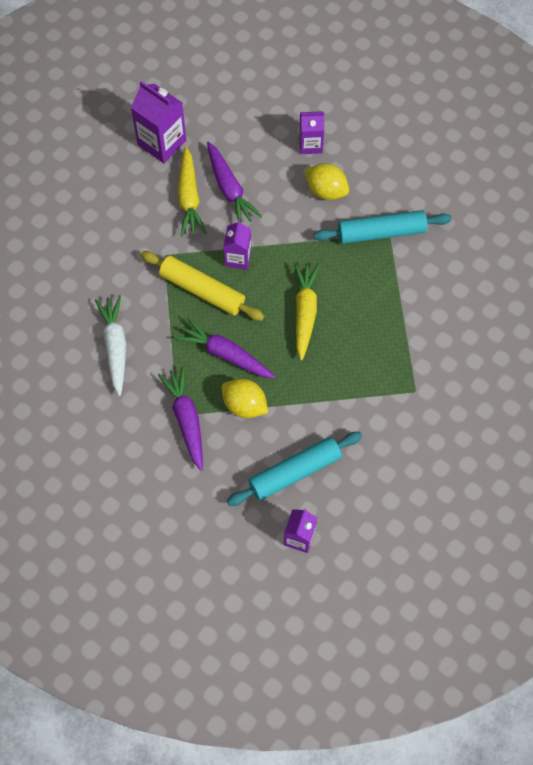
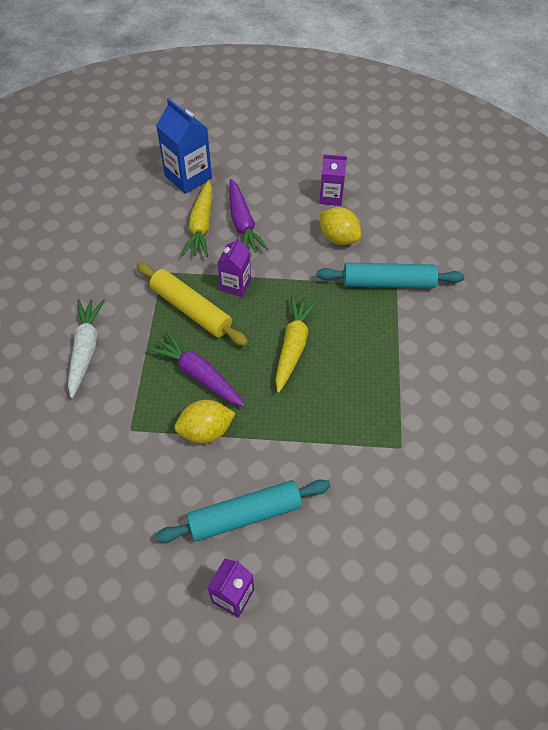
camera: 10 degrees right, 10 degrees down
purple carton [131,81,186,163] -> blue carton [156,98,212,194]
purple carrot [158,367,203,471] -> none
yellow lemon [221,378,268,418] -> yellow lemon turned 60 degrees counterclockwise [174,400,236,443]

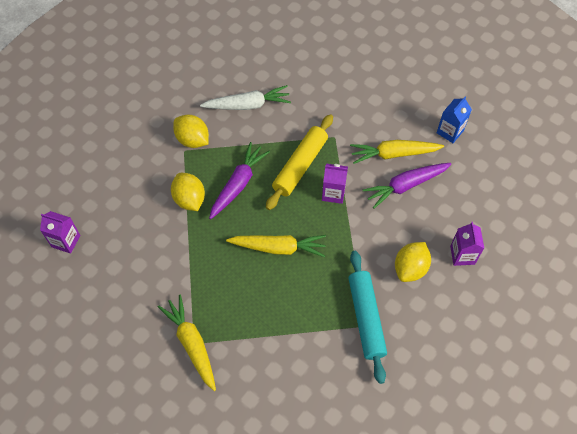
camera: 80 degrees right, 5 degrees up
turquoise rolling pin [155,479,331,543] -> none
blue carton [156,98,212,194] -> blue carton [437,96,472,143], size x0.63
none -> yellow carrot [158,295,216,391]
none -> yellow lemon [173,114,209,148]

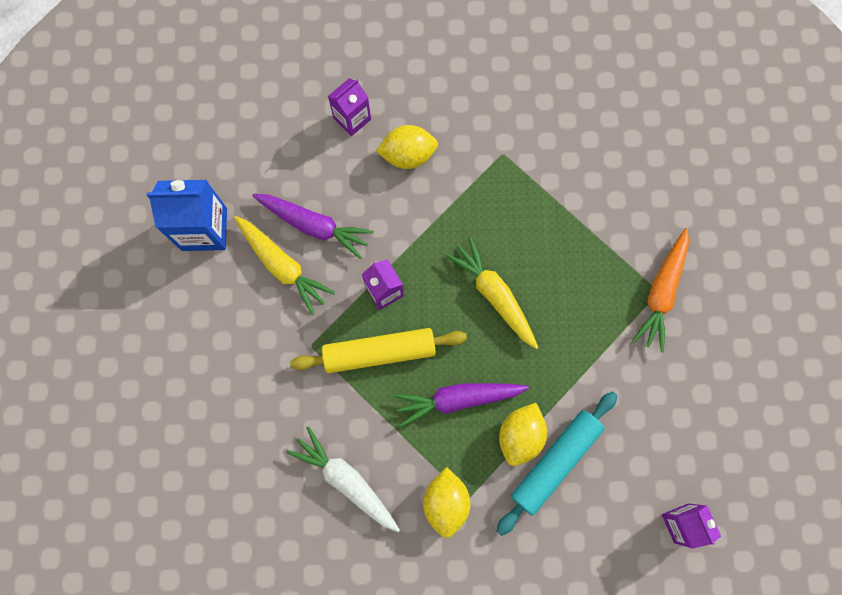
camera: 130 degrees left, 15 degrees up
yellow carrot [158,295,216,391] -> orange carrot [632,228,689,352]
turquoise rolling pin [348,251,387,384] -> turquoise rolling pin moved to [496,391,617,536]
blue carton [437,96,472,143] -> blue carton [147,180,227,251], size x1.59

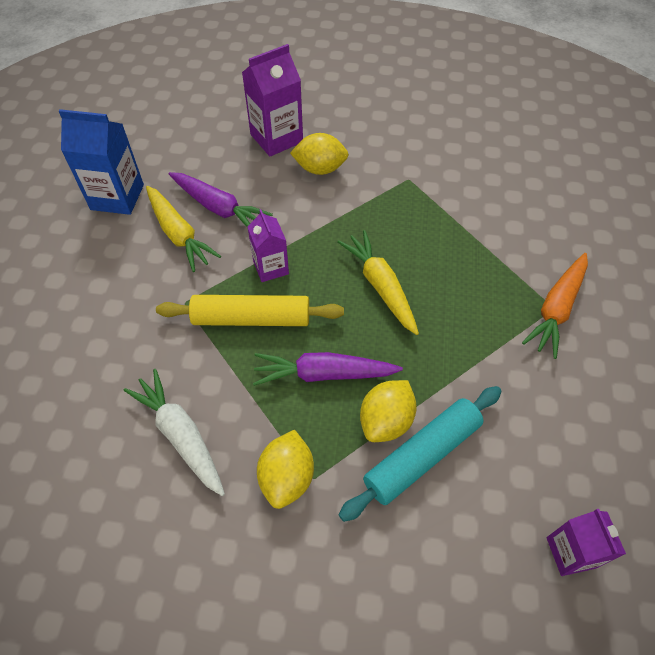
camera: 10 degrees right, 20 degrees down
purple carton [328,78,371,136] -> purple carton [242,44,303,157], size x1.59

